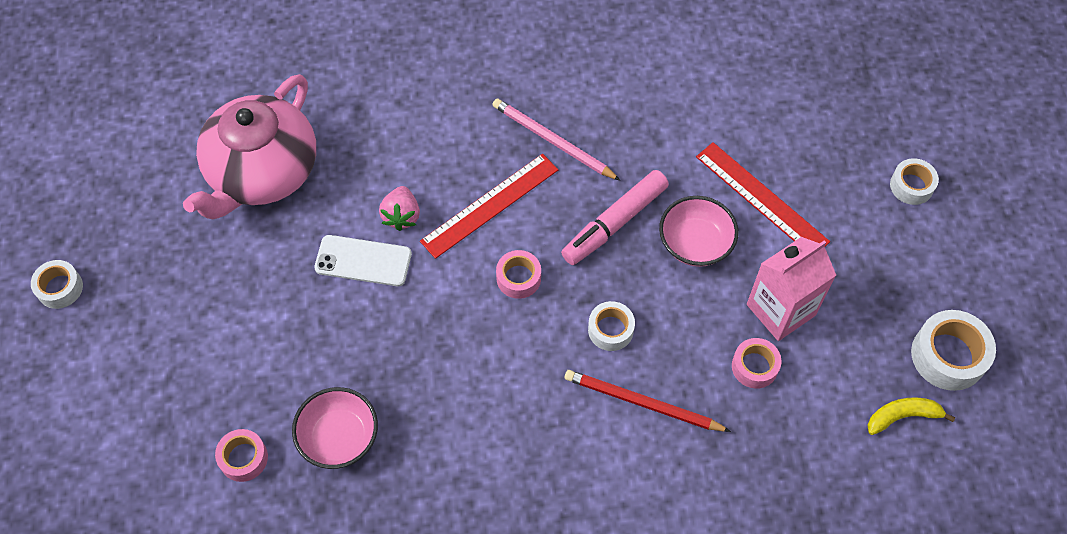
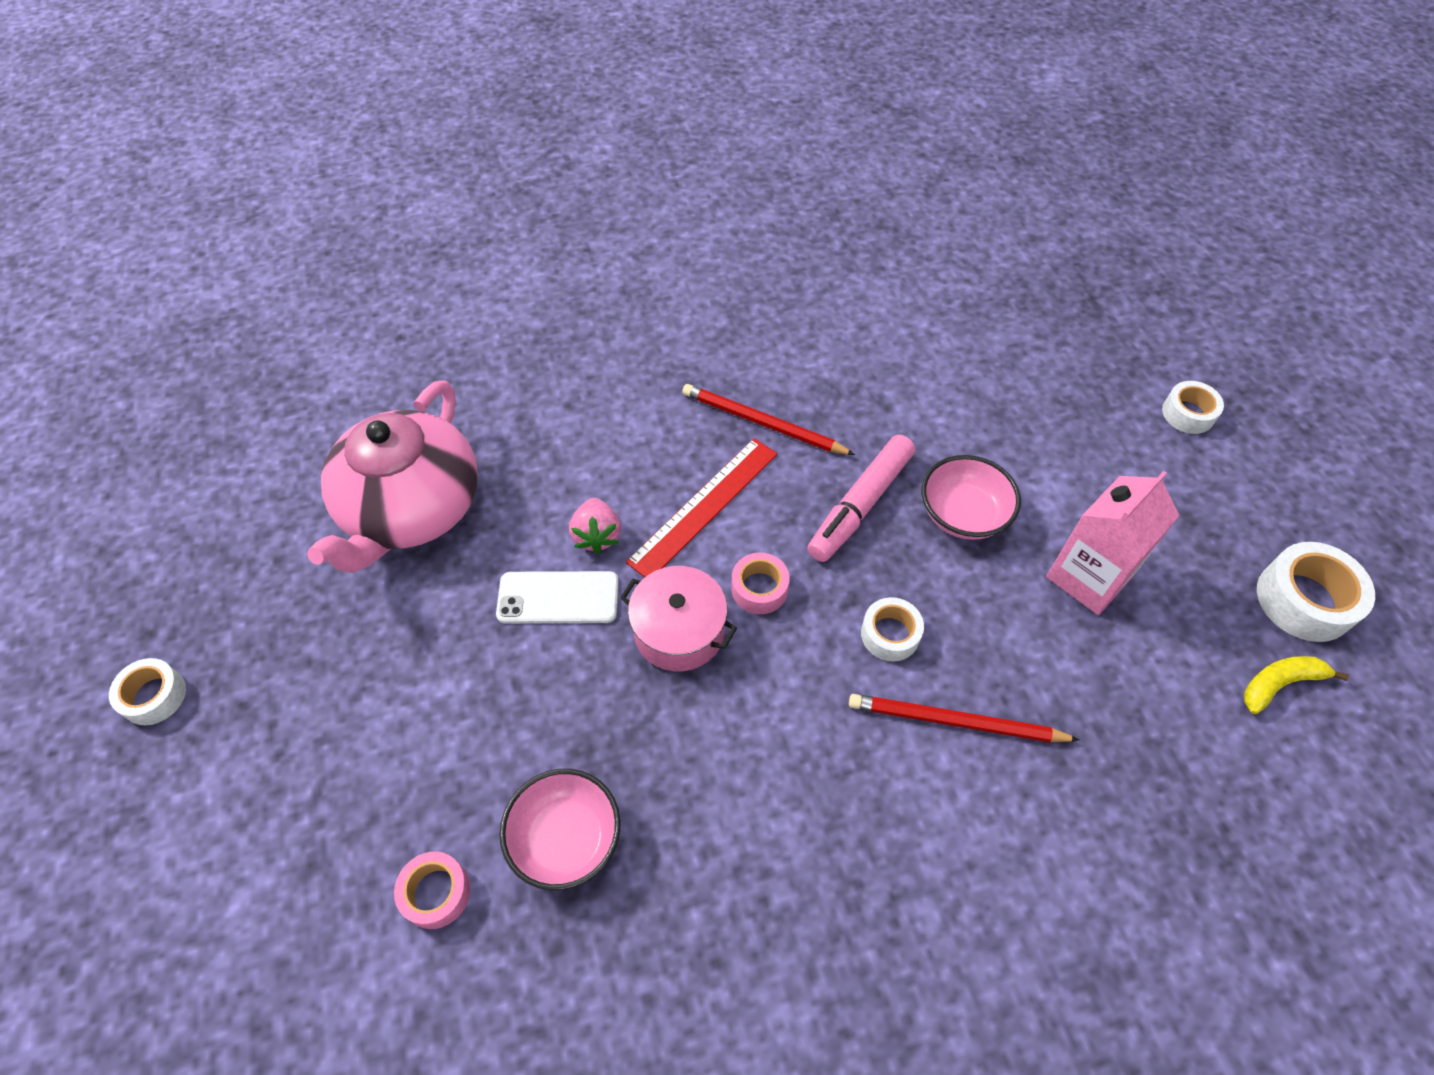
camera: 10 degrees left, 5 degrees down
pink pencil [492,99,621,181] -> red pencil [682,384,855,455]
red ruler [696,142,830,246] -> none
pink tape [732,338,782,389] -> none
none -> pink pot [620,566,737,671]

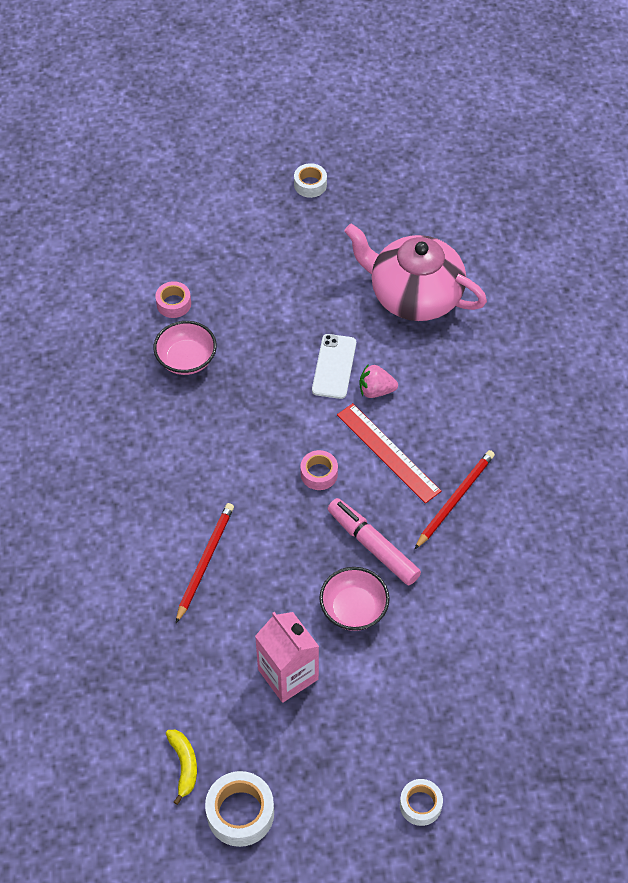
camera: 100 degrees right, 0 degrees up
pink pot [620,566,737,671] -> none
white tape [861,597,924,661] -> none

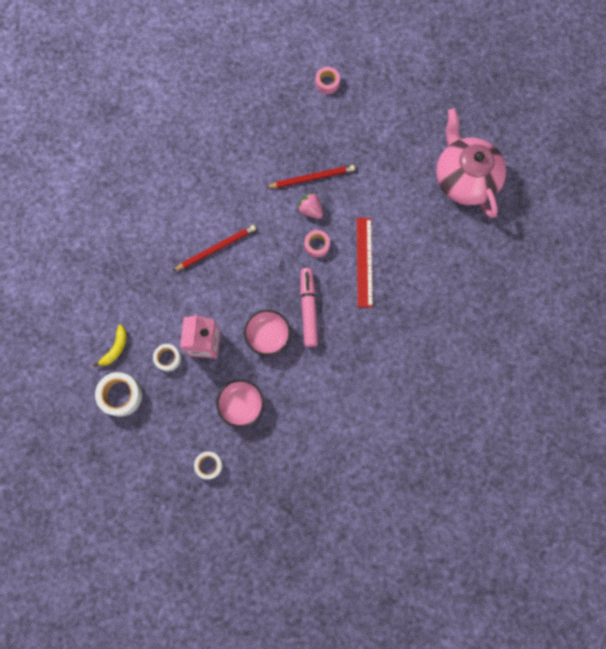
camera: 40 degrees right, 20 degrees up
pink bowl [153,321,217,375] -> pink bowl moved to [216,379,264,427]
white tape [294,163,327,198] -> white tape moved to [153,344,181,372]
white phone [312,334,356,399] -> none
pink strawberry [359,365,398,398] -> pink strawberry moved to [297,193,323,219]
red pencil [415,450,495,549] -> red pencil moved to [266,165,355,188]

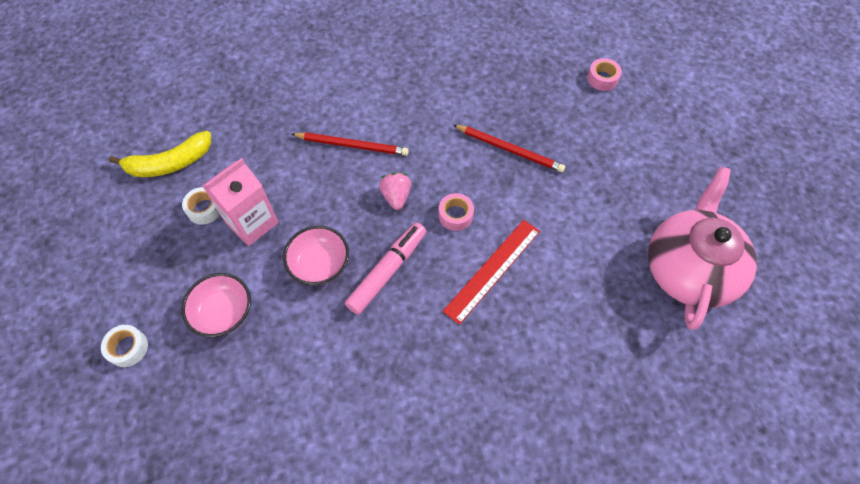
camera: 40 degrees right, 15 degrees down
yellow banana [93,325,127,367] -> yellow banana [109,131,211,177], size x1.60
white tape [95,372,142,417] -> none
pink strawberry [297,193,323,219] -> pink strawberry moved to [379,172,411,210]

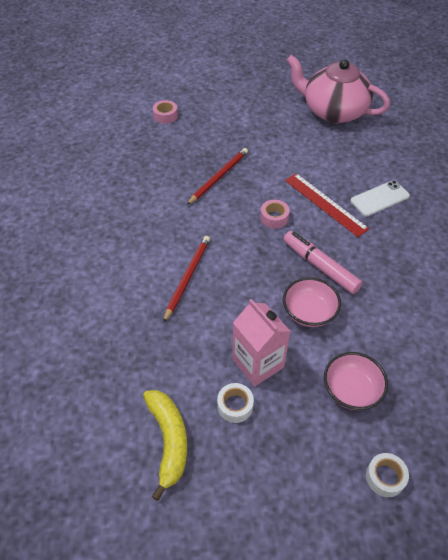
camera: 80 degrees left, 10 degrees down
pink strawberry [379,172,411,210] -> none
none -> white phone [351,180,410,216]

